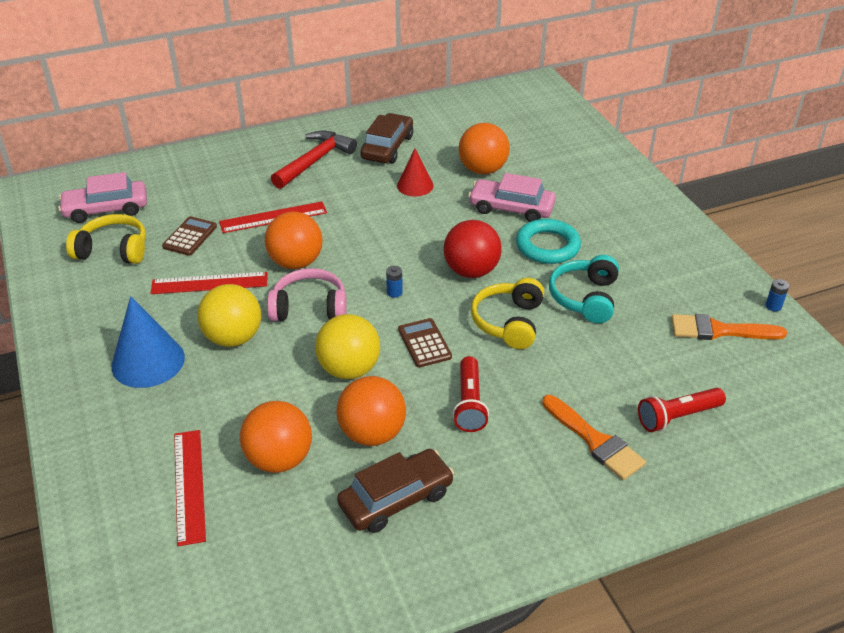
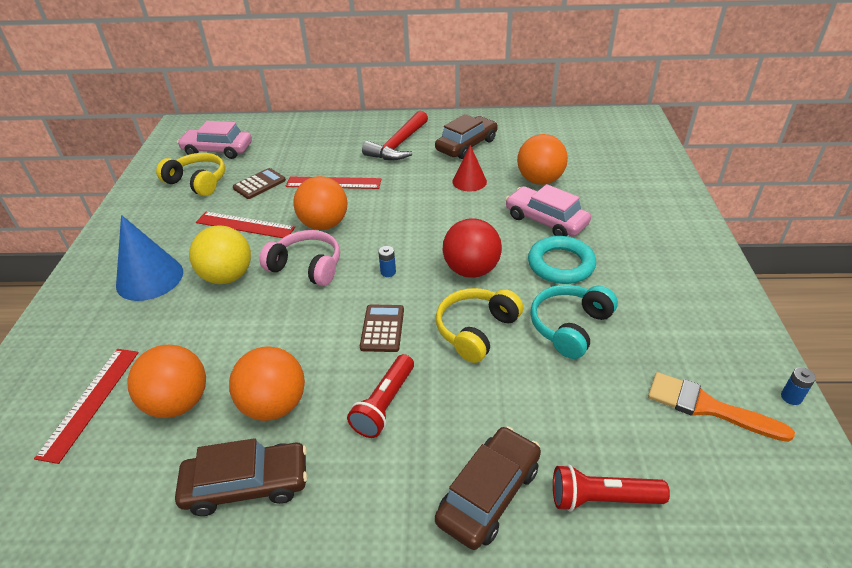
camera: 25 degrees right, 0 degrees up
red hammer [271,130,357,189] -> red hammer turned 150 degrees clockwise [362,111,428,160]
yellow ball [315,314,380,379] -> none
orange brush [542,395,646,480] -> brown car [435,426,541,550]

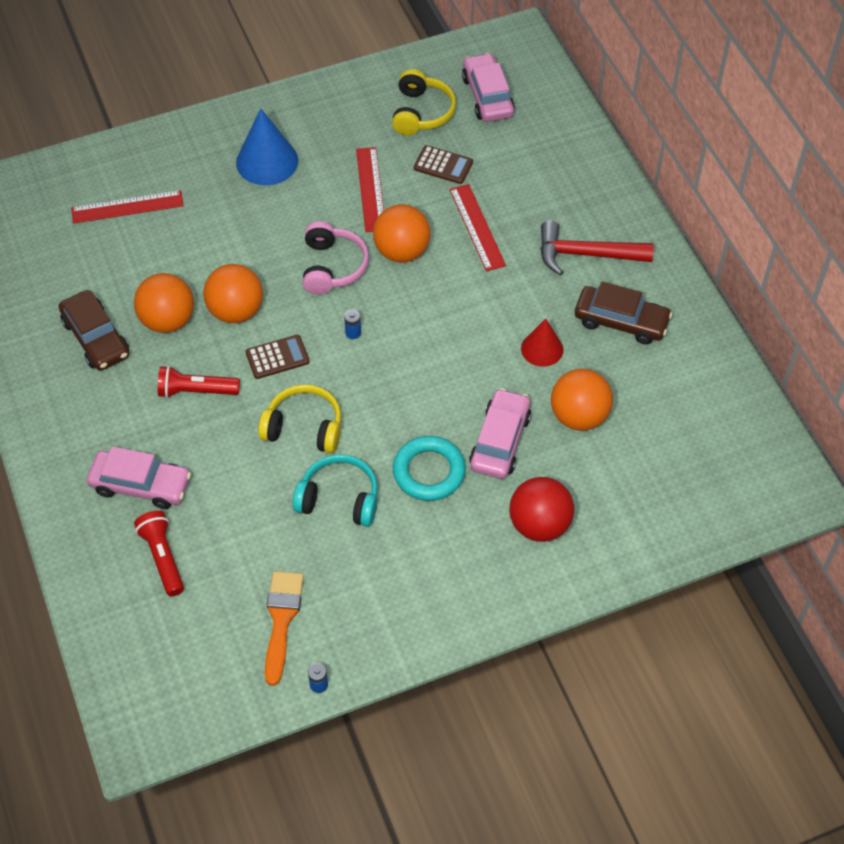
camera: 65 degrees right, 15 degrees up
orange ball [128,345,206,418] -> orange ball moved to [203,264,263,323]
yellow ball [189,225,251,284] -> none
brown car [435,426,541,550] -> pink car [87,446,191,509]
red ball [443,218,502,278] -> red ball moved to [509,477,574,542]

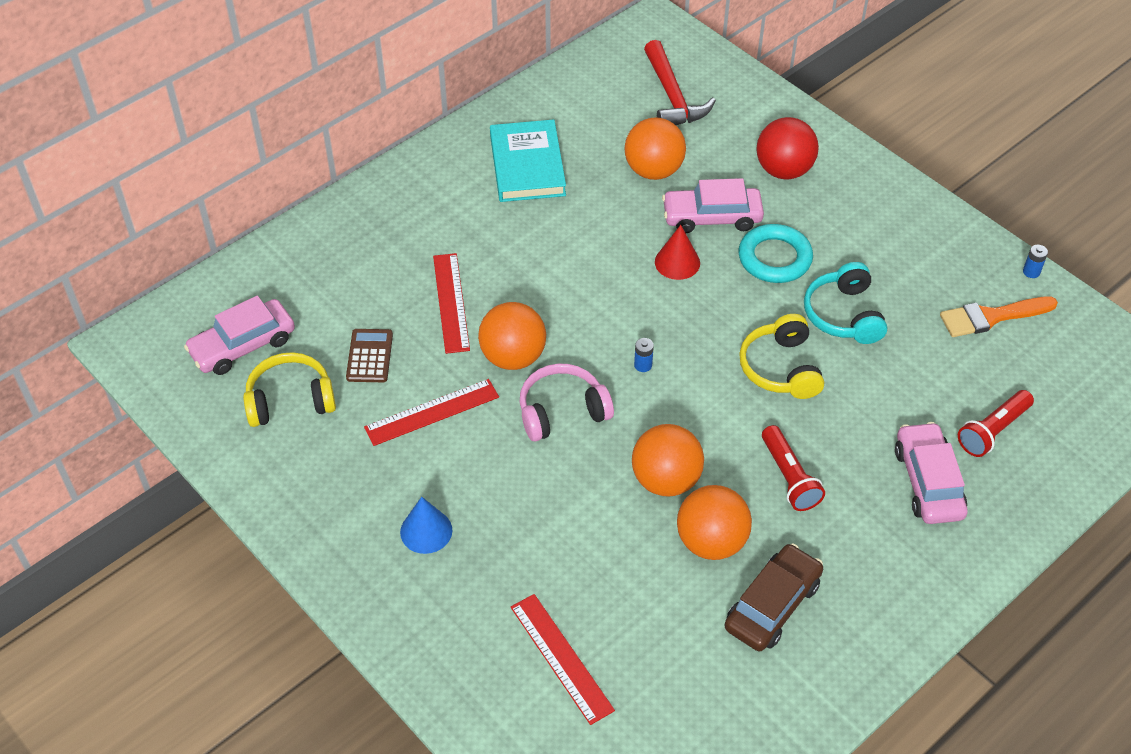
camera: 110 degrees left, 5 degrees down
blue cone [236,108,298,185] -> blue cone [400,497,452,554], size x0.63
brown calculator [246,335,310,379] -> none
red ruler [450,184,506,271] -> red ruler turned 60 degrees counterclockwise [433,253,470,354]
red cone [521,319,563,367] -> red cone moved to [655,225,700,280]
red hammer [540,221,654,275] -> red hammer moved to [644,40,716,125]
brown car [575,281,672,344] -> turquoise book [490,119,566,202]

